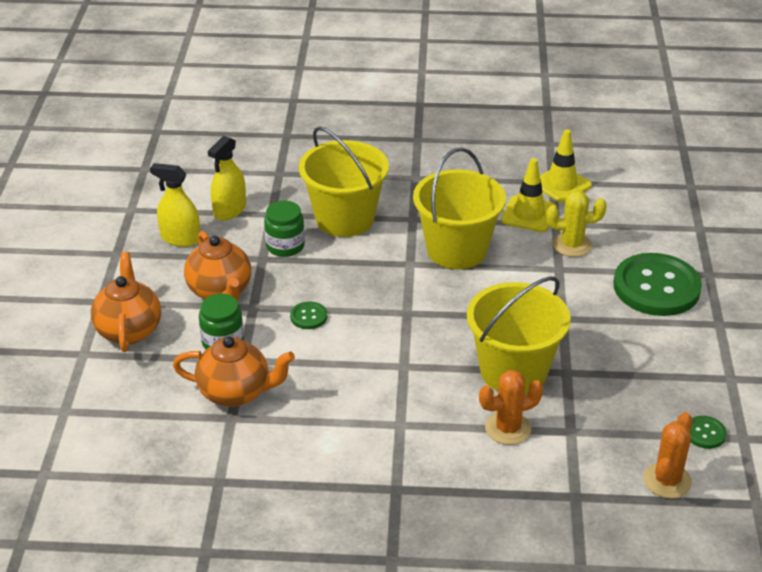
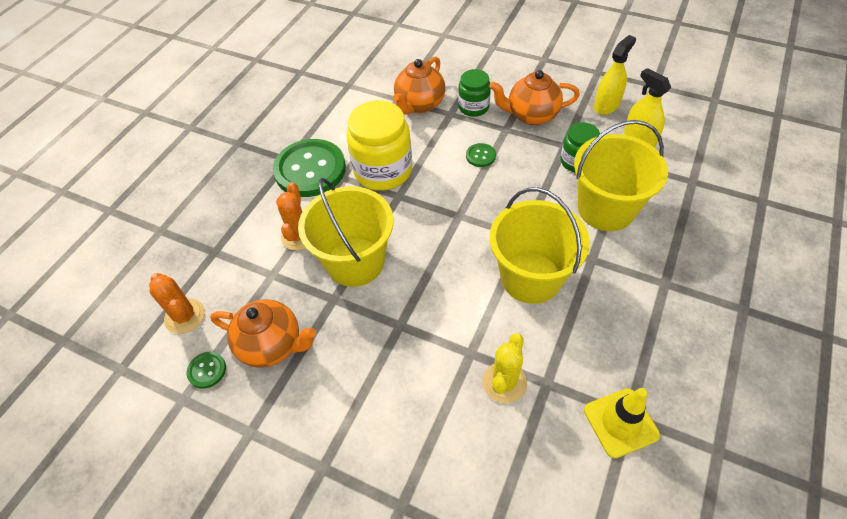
camera: 115 degrees right, 15 degrees up
orange teapot [91,252,161,352] -> orange teapot moved to [210,299,316,368]
yellow traffic cone [501,158,557,232] -> none
green button [613,253,702,316] -> green button moved to [273,139,346,197]
none -> yellow jar [346,100,412,191]

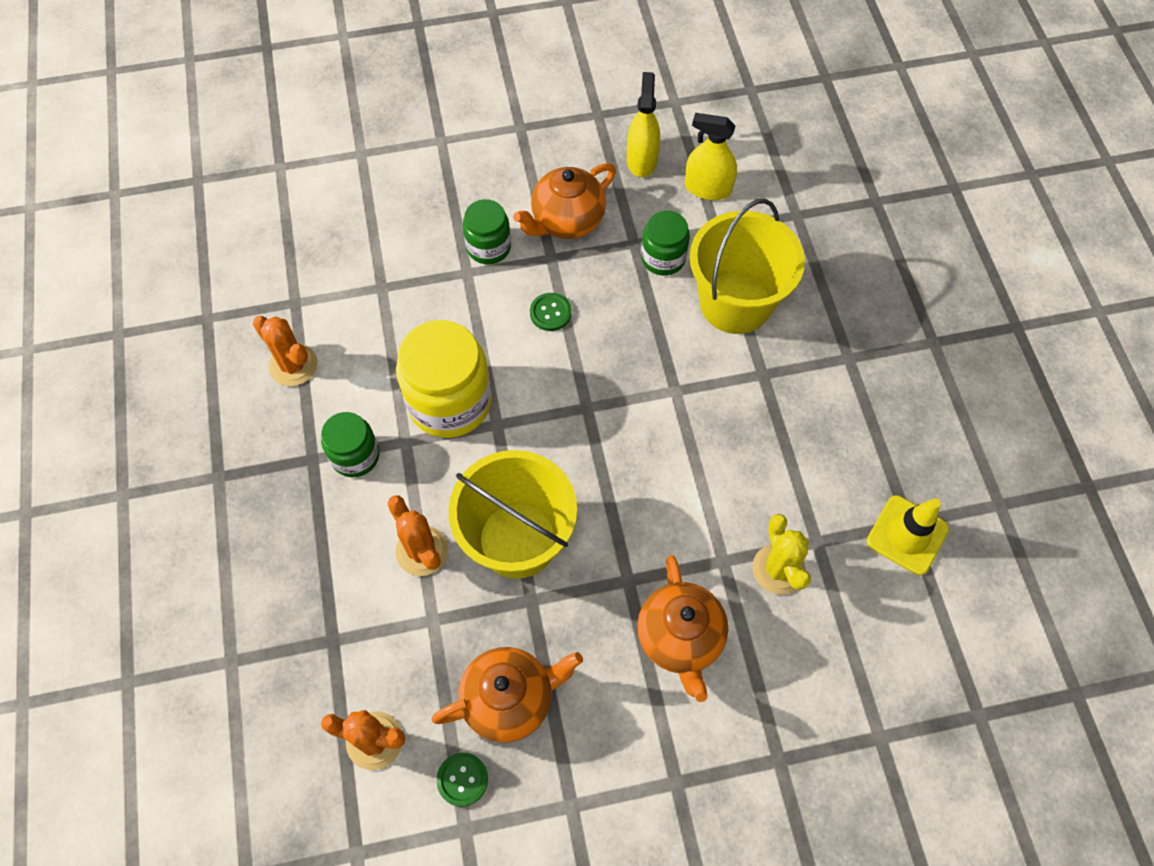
camera: 40 degrees left, 10 degrees up
green button [273,139,346,197] -> green jar [321,412,380,477]
orange teapot [393,56,446,115] -> orange teapot moved to [637,555,728,702]
yellow bucket [490,187,590,304] -> none
none -> orange cactus [253,316,318,386]

